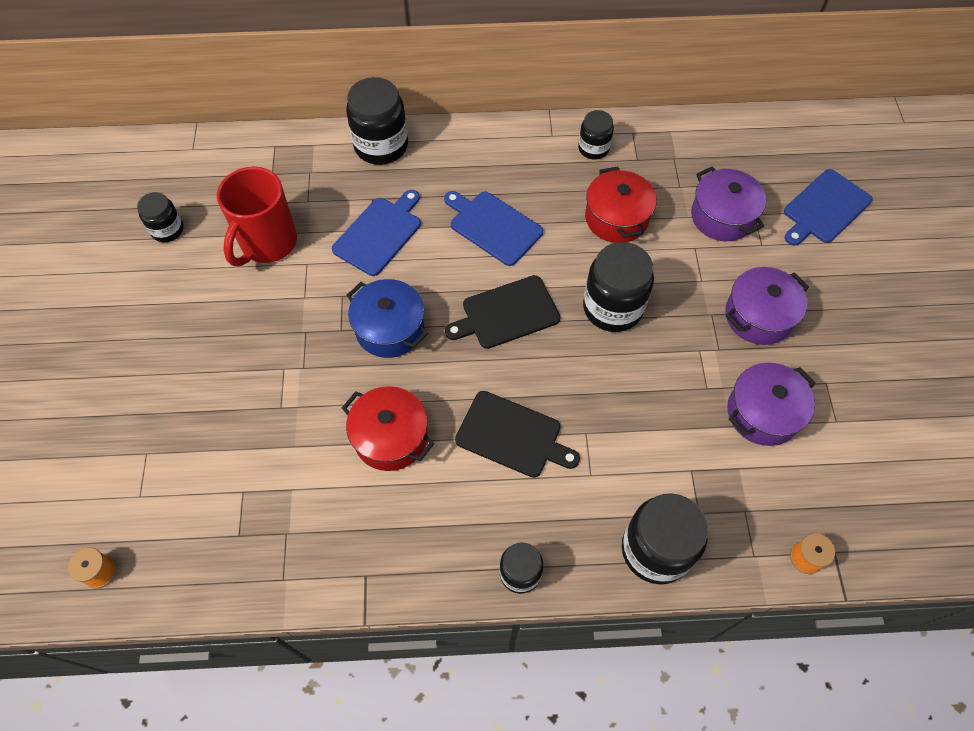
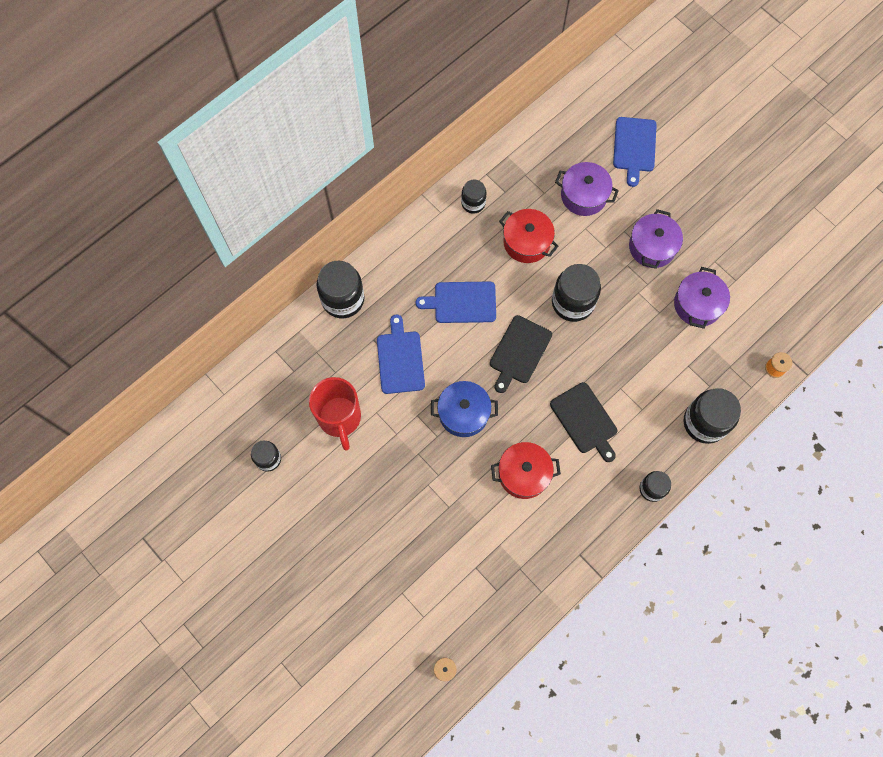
camera: 40 degrees left, 10 degrees up
black cutting board [455,391,580,478] -> black cutting board turned 75 degrees clockwise [550,382,617,462]

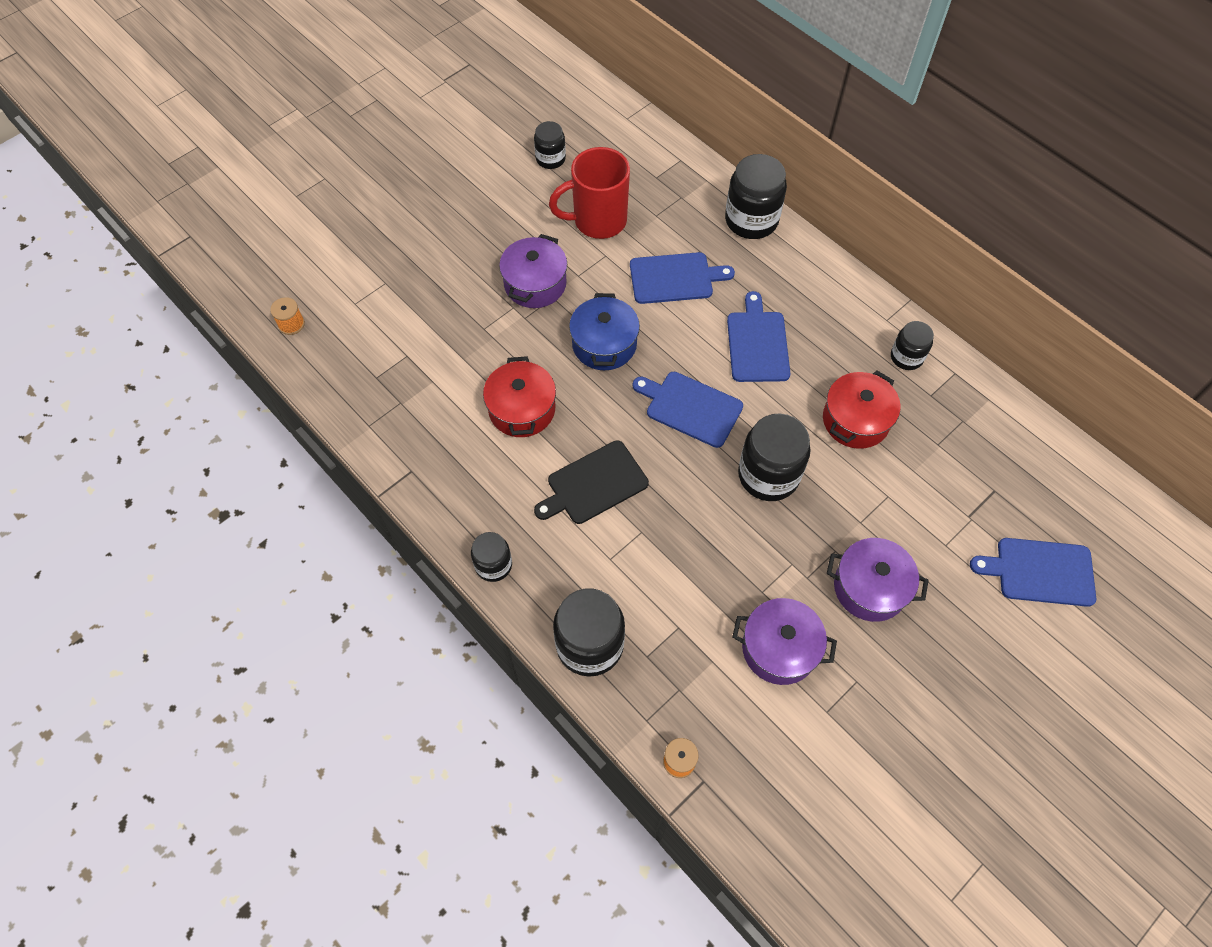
camera: 90 degrees right, 10 degrees down
black cutting board [490,315,552,393] -> blue cutting board [633,372,743,448]
purple pot [555,162,619,216] -> purple pot moved to [499,234,567,308]

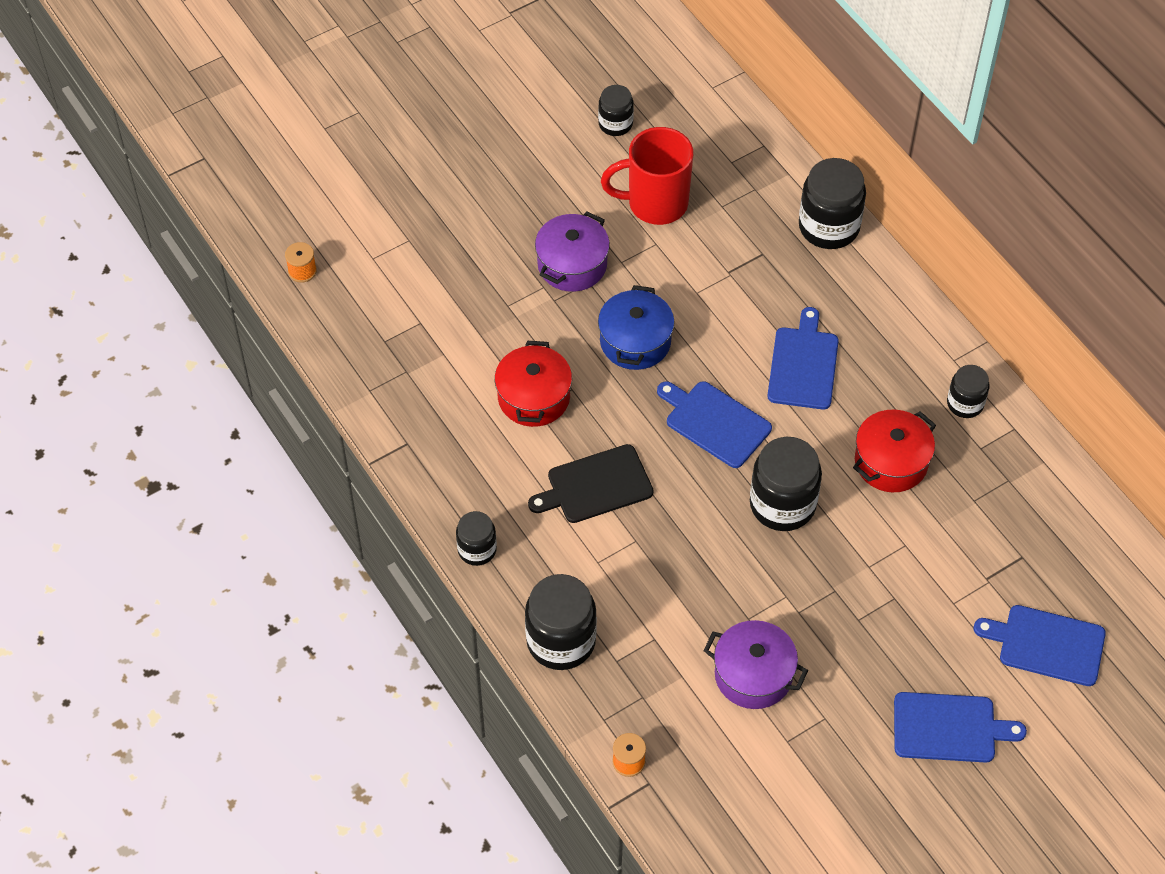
camera: 10 degrees right, 5 degrees down
blue cutting board [630,252,735,304] -> blue cutting board moved to [894,692,1027,763]
purple pot [827,538,929,622] -> none

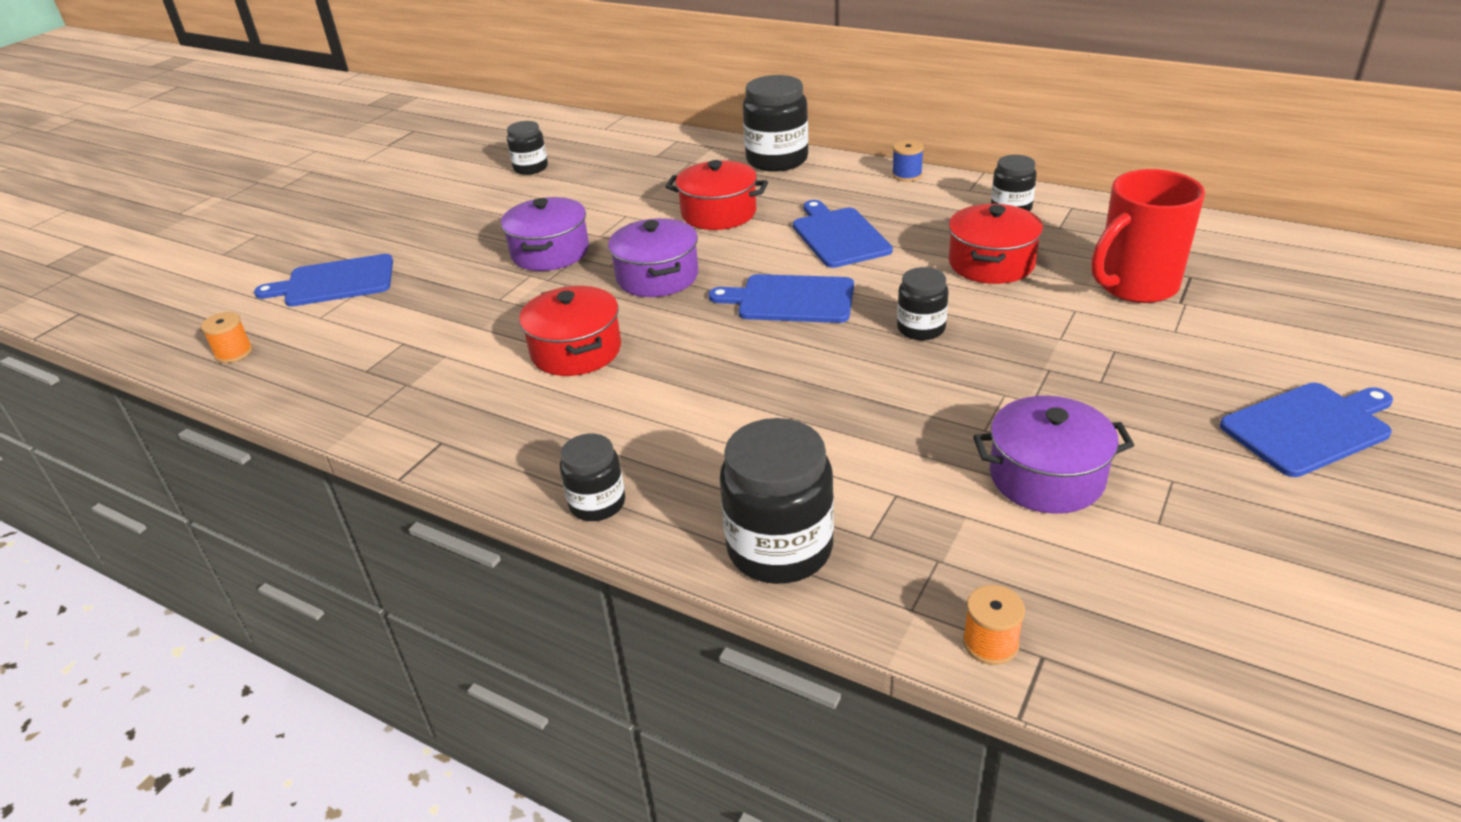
camera: 25 degrees left, 20 degrees down
black cutting board [528,444,654,523] -> none
blue pot [598,285,674,370] -> purple pot [608,218,698,297]
red mug [601,127,693,225] -> red mug moved to [1091,169,1205,303]
black jar [750,437,822,531] -> black jar [897,267,949,340], size x0.58
blue cutting board [974,605,1106,686] -> blue cutting board moved to [254,254,393,307]
none -> red pot [665,160,768,230]
none -> blue spool [892,140,924,182]

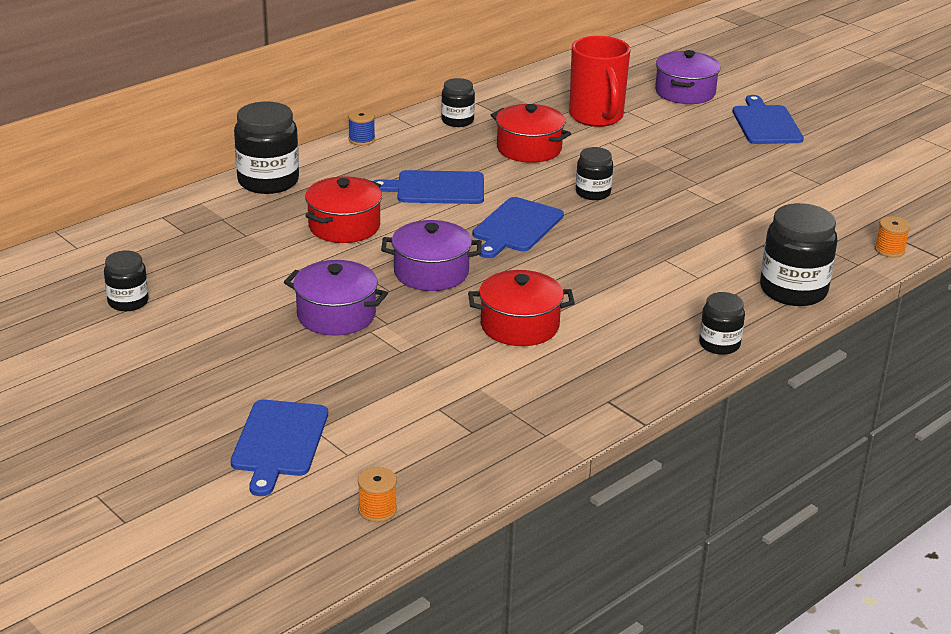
camera: 75 degrees left, 5 degrees down
purple pot [973,396,1134,514] -> purple pot moved to [655,50,721,104]

